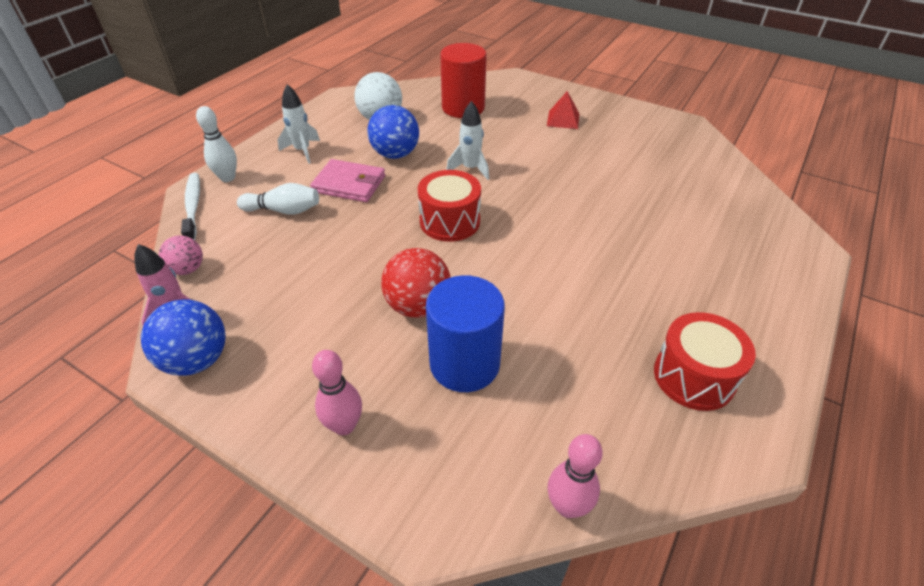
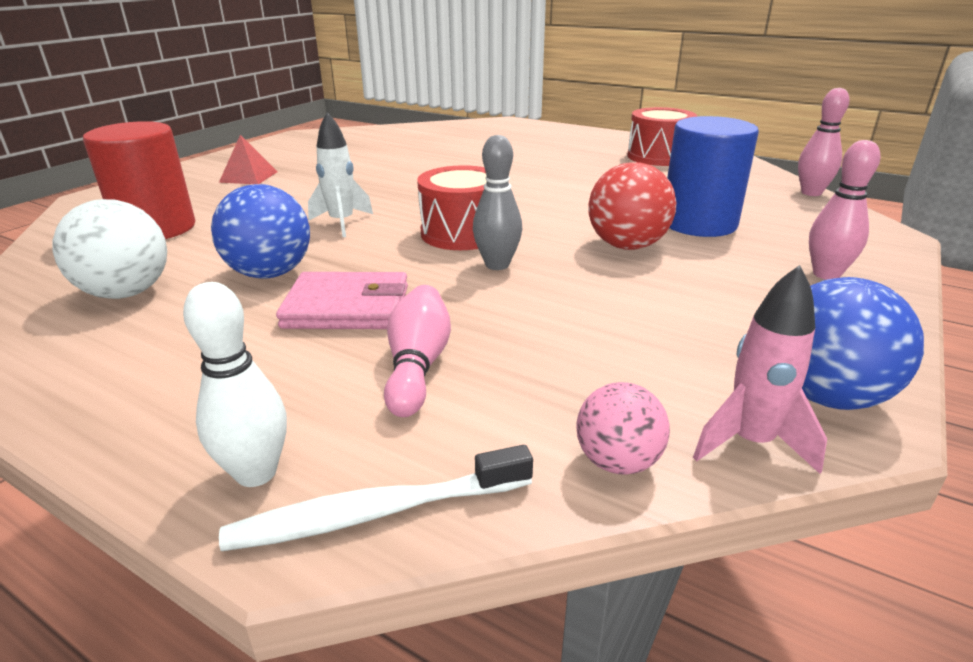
camera: 90 degrees left, 15 degrees down
white bowling pin [237,183,319,215] -> pink bowling pin [384,285,451,417]
white rocket [277,84,320,164] -> none
pink wallet [310,159,385,202] -> pink wallet turned 75 degrees clockwise [276,272,408,329]
none -> grey bowling pin [473,135,522,270]

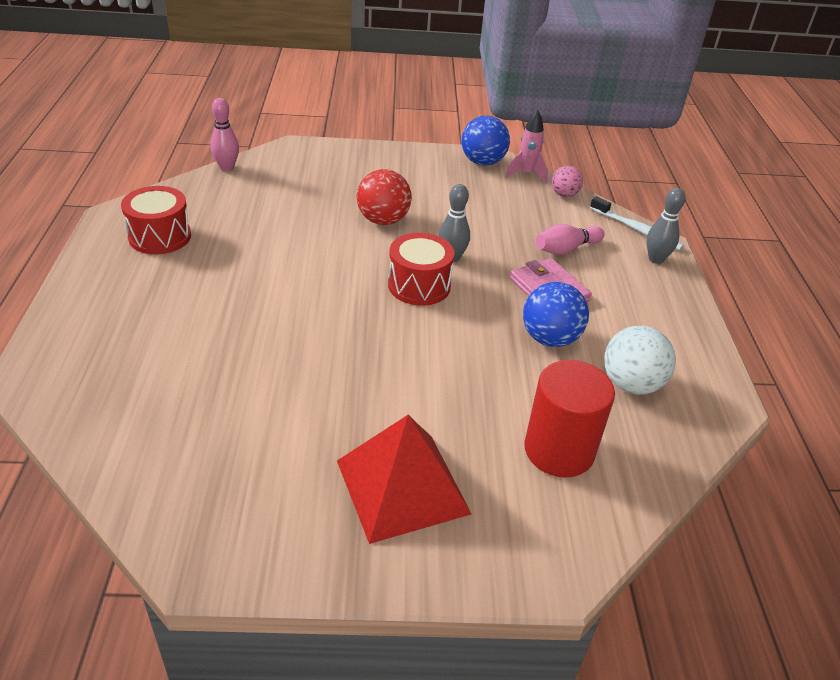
camera: 125 degrees left, 10 degrees up
white bowling pin [183,282,287,487] -> grey bowling pin [647,188,685,264]
red pyramid [219,135,278,184] -> red pyramid [337,415,471,544], size x2.02
white rocket [308,112,373,237] -> none
blue cylinder [667,116,759,237] -> none
pink bowling pin [809,140,881,280] -> none

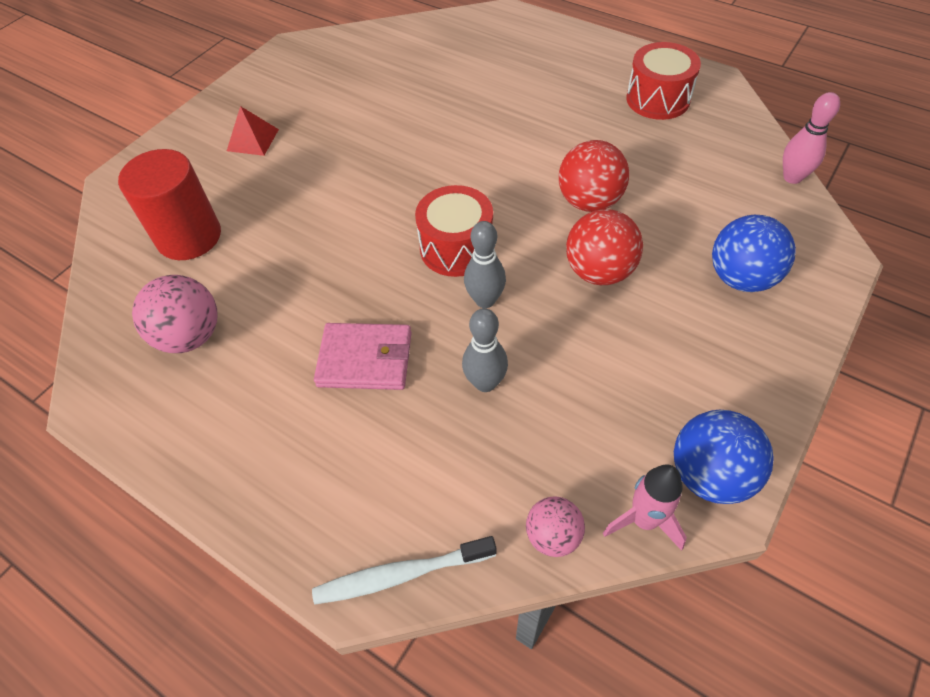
camera: 130 degrees right, 15 degrees up
red pyramid [337,415,471,544] -> red pyramid [227,106,279,156], size x0.50
blue ball [523,282,589,347] -> blue ball moved to [712,215,796,292]
pink bowling pin [536,224,605,255] -> none
white ball [604,326,676,395] -> pink ball [132,275,217,353]
grey bowling pin [647,188,685,264] -> grey bowling pin moved to [462,308,508,392]
none -> red ball [559,140,629,212]

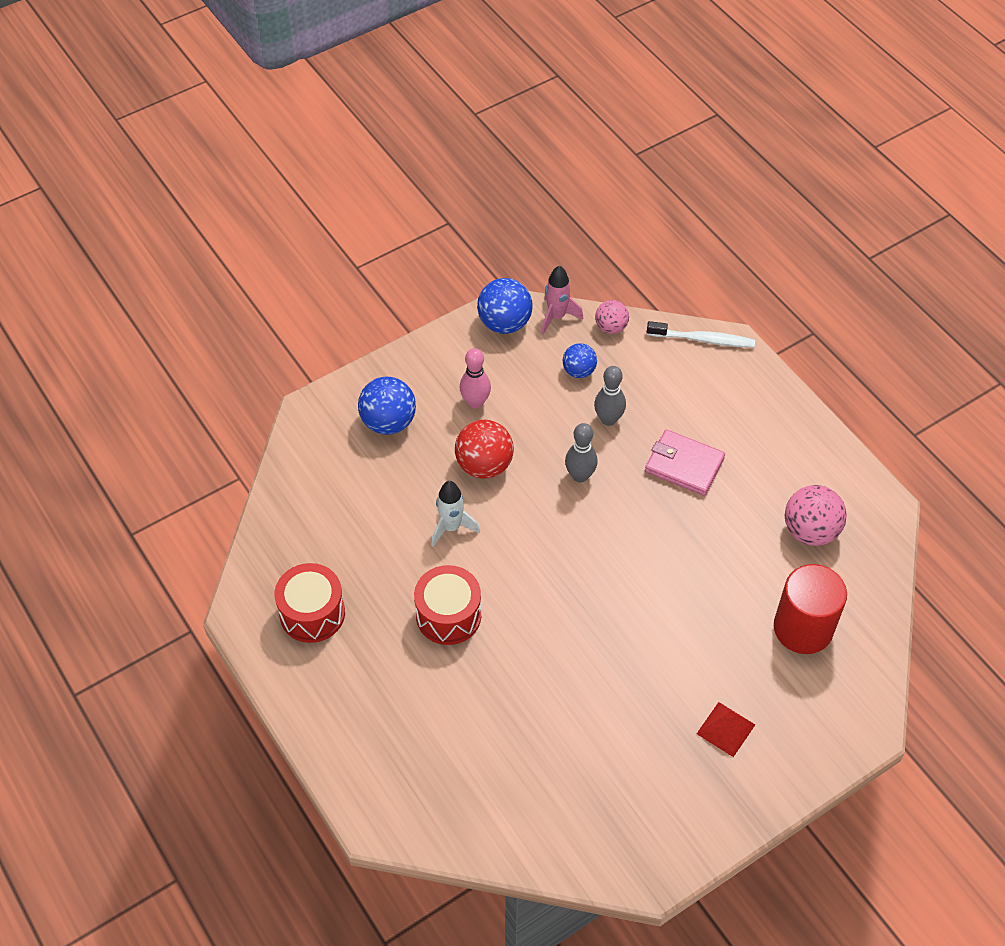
camera: 160 degrees left, 0 degrees up
red drum [415,185,493,277] -> red drum moved to [414,565,481,645]
red ball [559,140,629,212] -> white rocket [431,481,480,547]
pink bowling pin [783,92,840,184] -> pink bowling pin moved to [460,348,491,409]
none -> blue ball [563,343,597,378]

